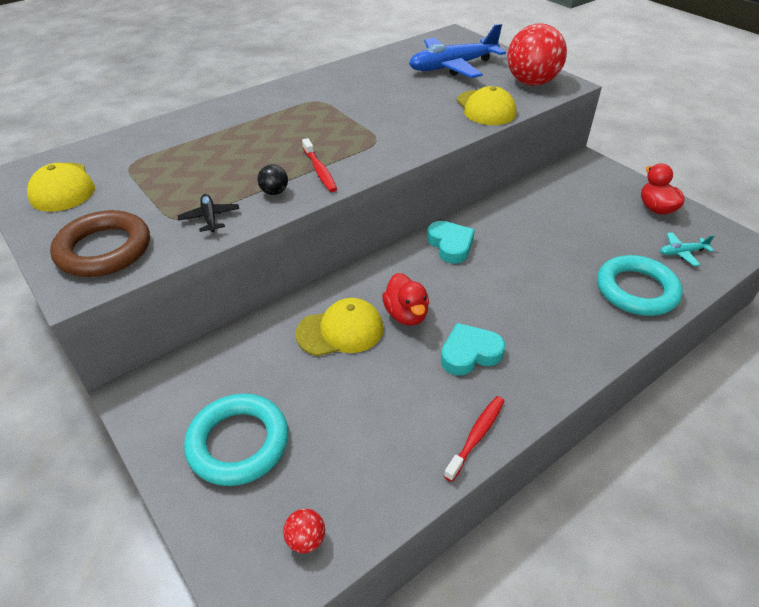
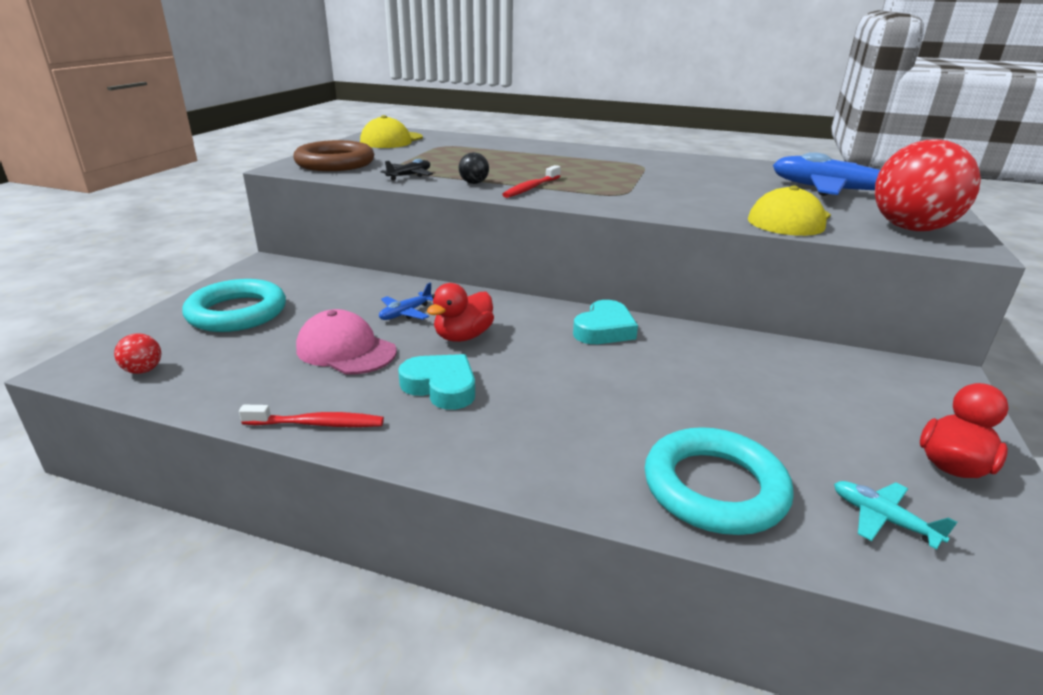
camera: 55 degrees right, 15 degrees down
yellow cap [296,298,384,356] -> blue plane [379,283,433,320]
none -> pink cap [296,309,397,374]

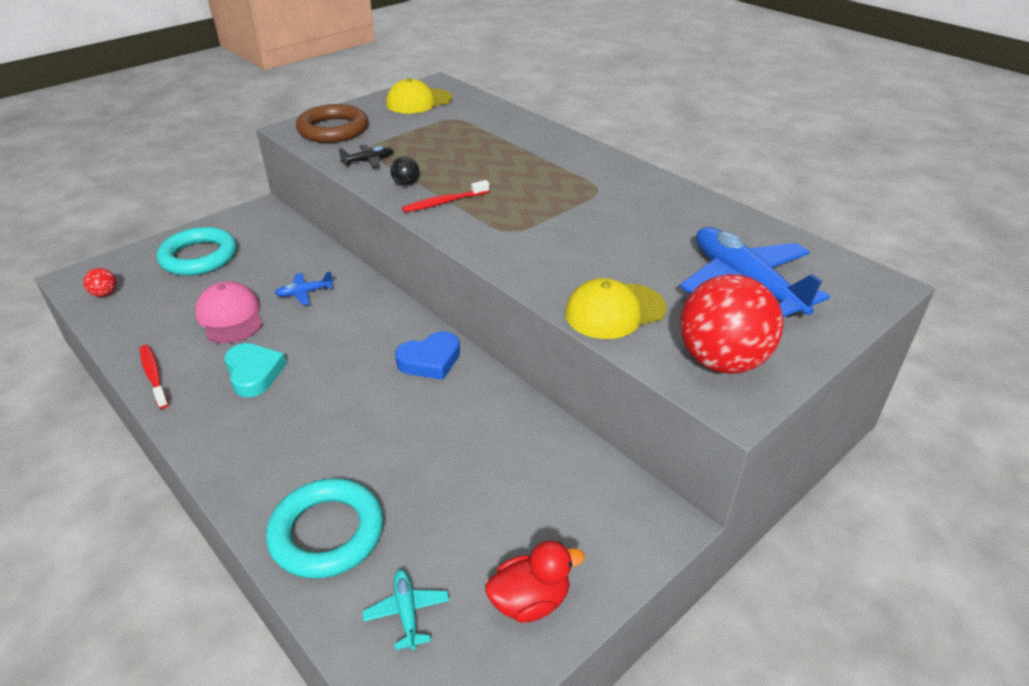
camera: 30 degrees right, 10 degrees up
red toothbrush [239,405,384,427] -> red toothbrush turned 150 degrees counterclockwise [140,345,169,409]
red duck [427,283,494,342] -> none
turquoise heart [573,300,638,344] -> blue heart [395,331,460,380]

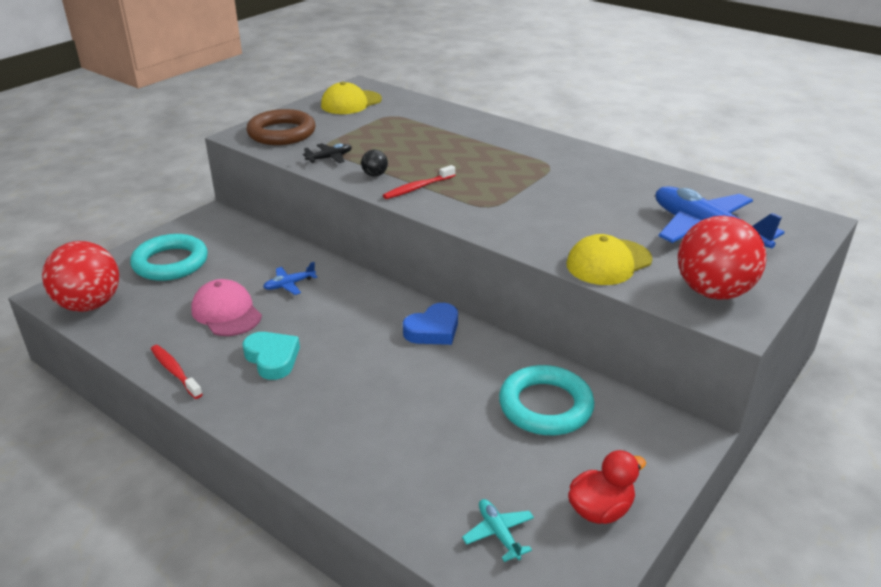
camera: 10 degrees left, 5 degrees down
red ball [84,268,116,297] -> red ball [42,241,119,312], size x2.43
turquoise ring [266,478,384,578] -> turquoise ring moved to [499,365,594,435]

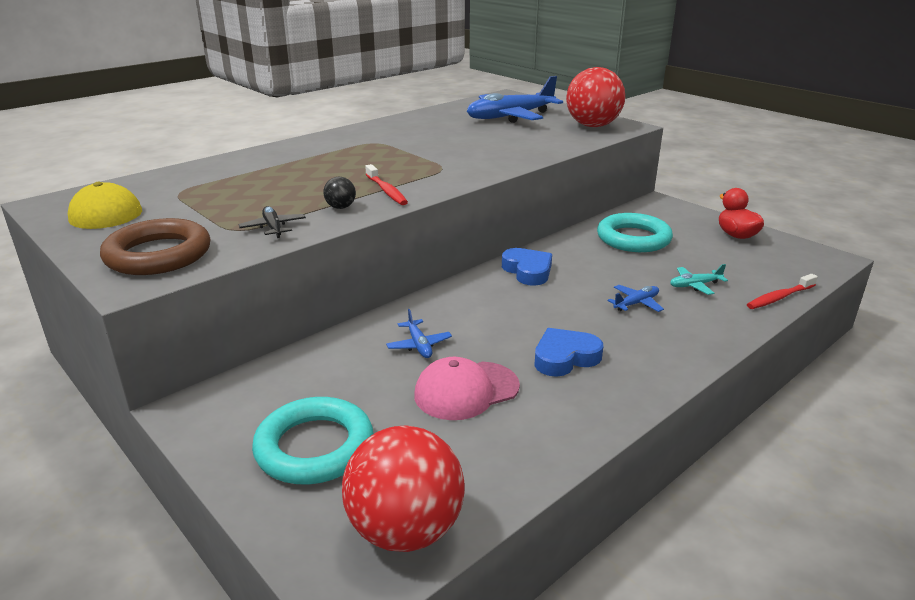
camera: 80 degrees left, 5 degrees down
red toothbrush [151,345,203,399] -> red toothbrush moved to [747,274,818,309]
turquoise heart [242,332,300,380] -> blue heart [534,328,603,377]
turquoise plane [462,499,534,562] -> turquoise plane moved to [670,264,728,295]
yellow cap [566,234,652,285] -> none
none -> blue plane [608,285,664,312]

